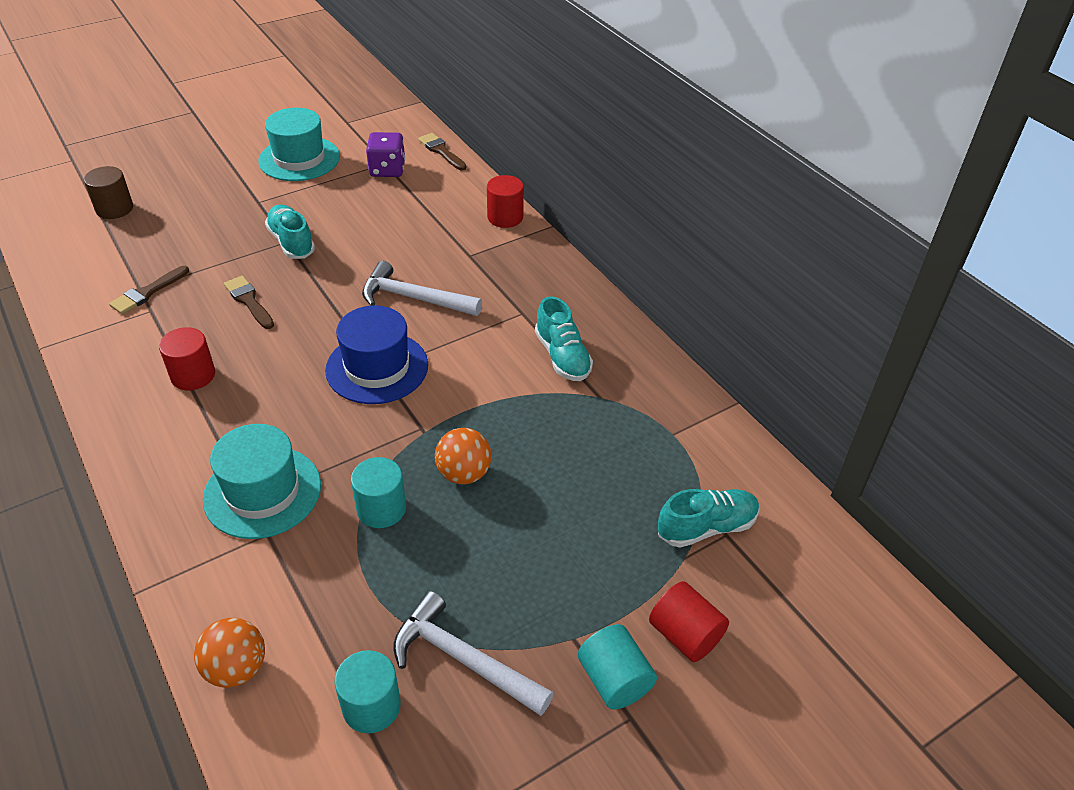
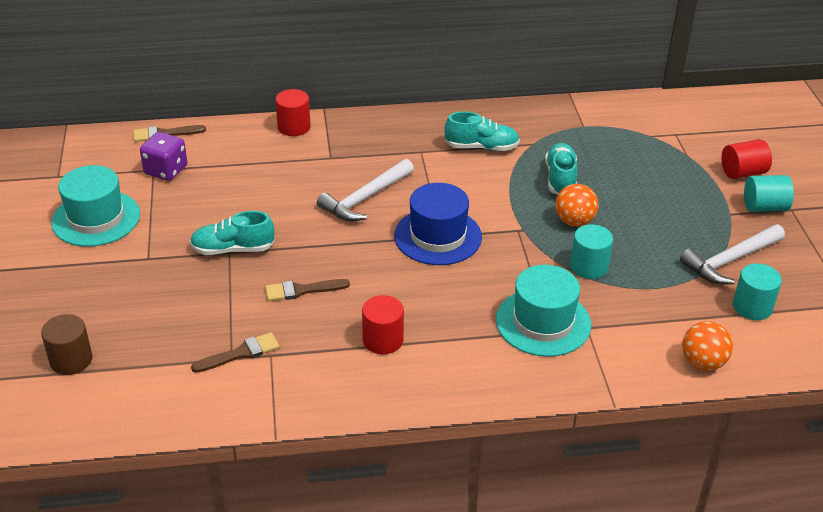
camera: 65 degrees left, 5 degrees down
brown brush [109,266,189,314] -> brown brush turned 90 degrees counterclockwise [191,332,280,373]
turquoise shoe [658,489,760,548] -> turquoise shoe moved to [545,143,578,195]

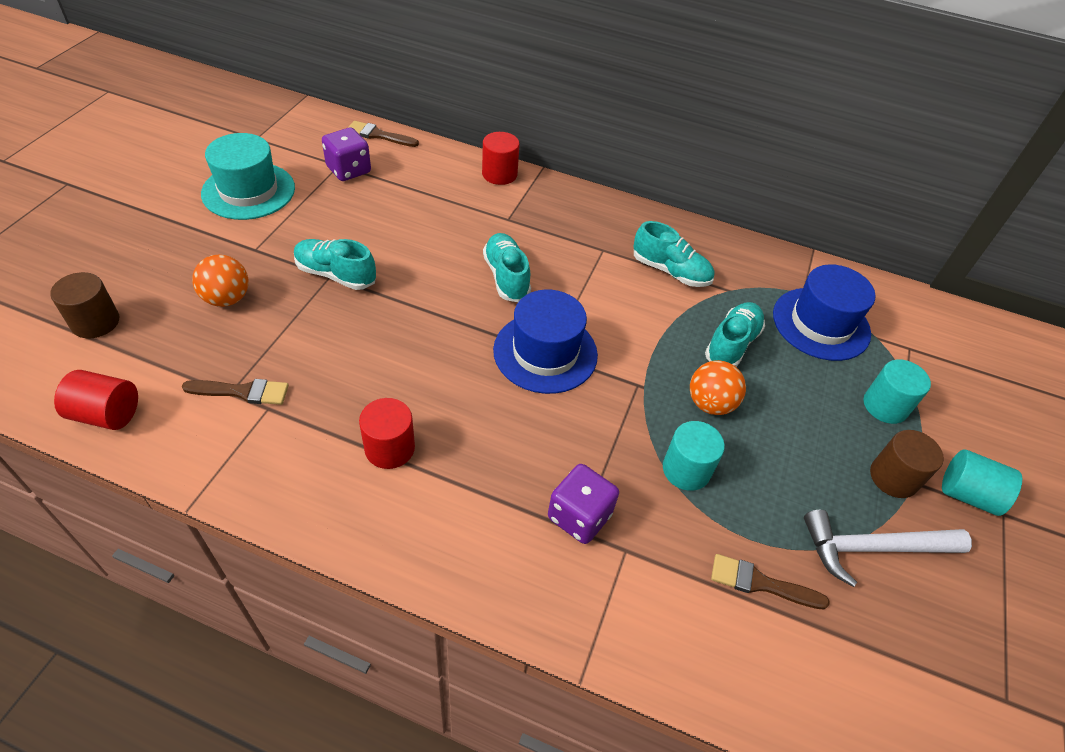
camera: 25 degrees right, 10 degrees up
brown brush [265,279,350,301] -> brown brush moved to [711,554,830,609]
white hammer [317,159,414,221] -> turquoise shoe [483,233,531,302]
turquoise hat [496,265,591,357] -> purple dice [548,464,619,544]
orange ball [682,321,733,371] -> orange ball moved to [192,255,249,307]
red cylinder [721,139,772,179] -> red cylinder moved to [54,370,138,430]
turquoise cylinder [733,263,782,320] -> turquoise cylinder moved to [864,359,931,424]
none -> blue hat [773,264,876,361]
none -> brown cylinder [870,430,944,498]

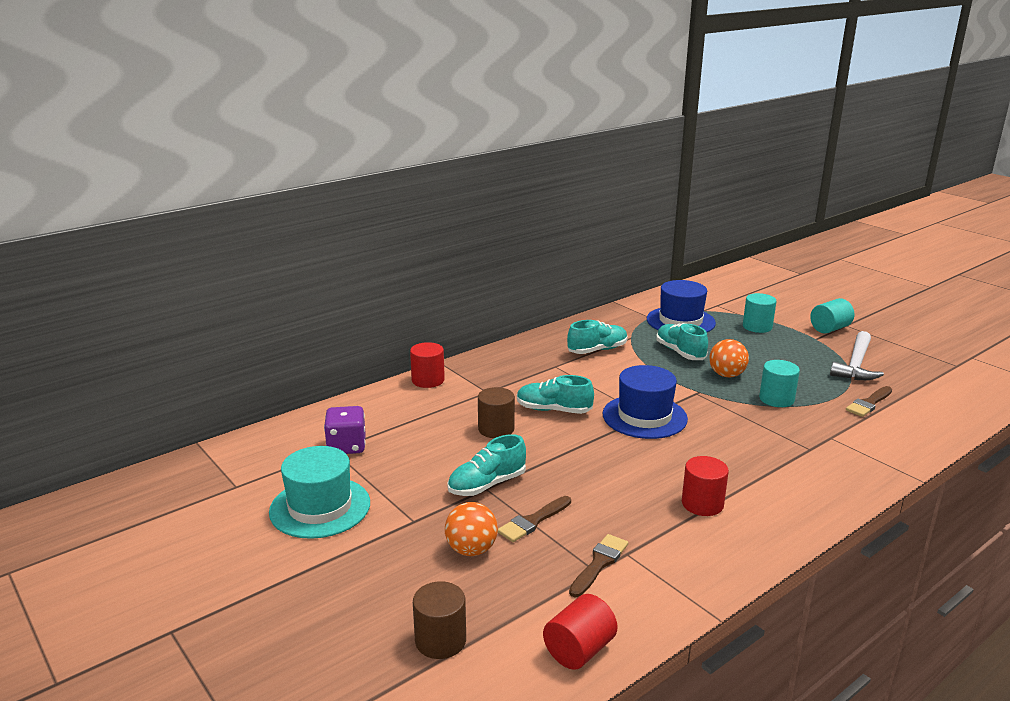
camera: 55 degrees left, 25 degrees down
brown brush [348,121,419,147] -> brown brush moved to [498,496,571,542]
purple dice [548,464,619,544] -> none
brown cylinder [870,430,944,498] -> brown cylinder moved to [478,387,515,438]

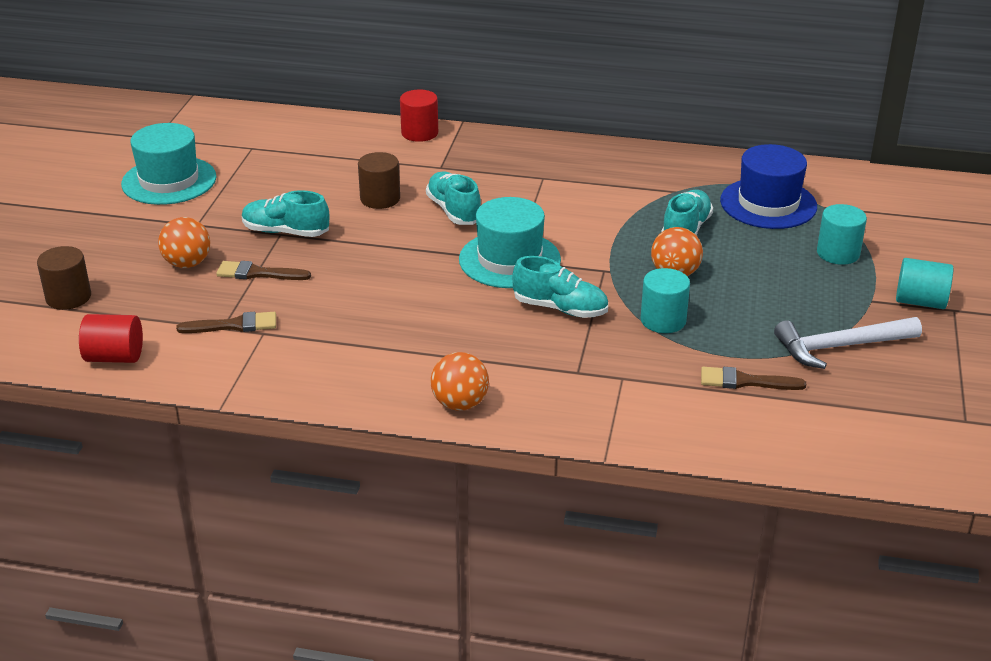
camera: 50 degrees right, 10 degrees up
purple dice [324,406,366,454] -> none
turquoise shoe [567,320,628,354] -> turquoise shoe moved to [512,256,608,318]
blue hat [603,365,688,439] -> turquoise hat [459,197,561,288]
red cylinder [682,456,729,516] -> none
none -> orange ball [431,352,489,410]

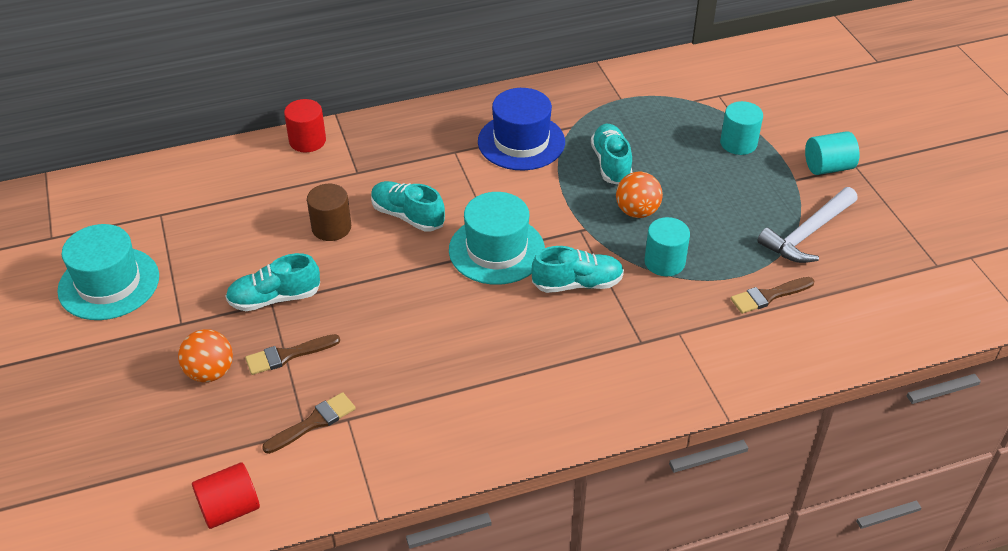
camera: 30 degrees left, 10 degrees up
brown cylinder [37,246,91,310] -> none
orange ball [431,352,489,410] -> none
blue hat [720,144,817,229] -> blue hat moved to [478,88,565,170]

